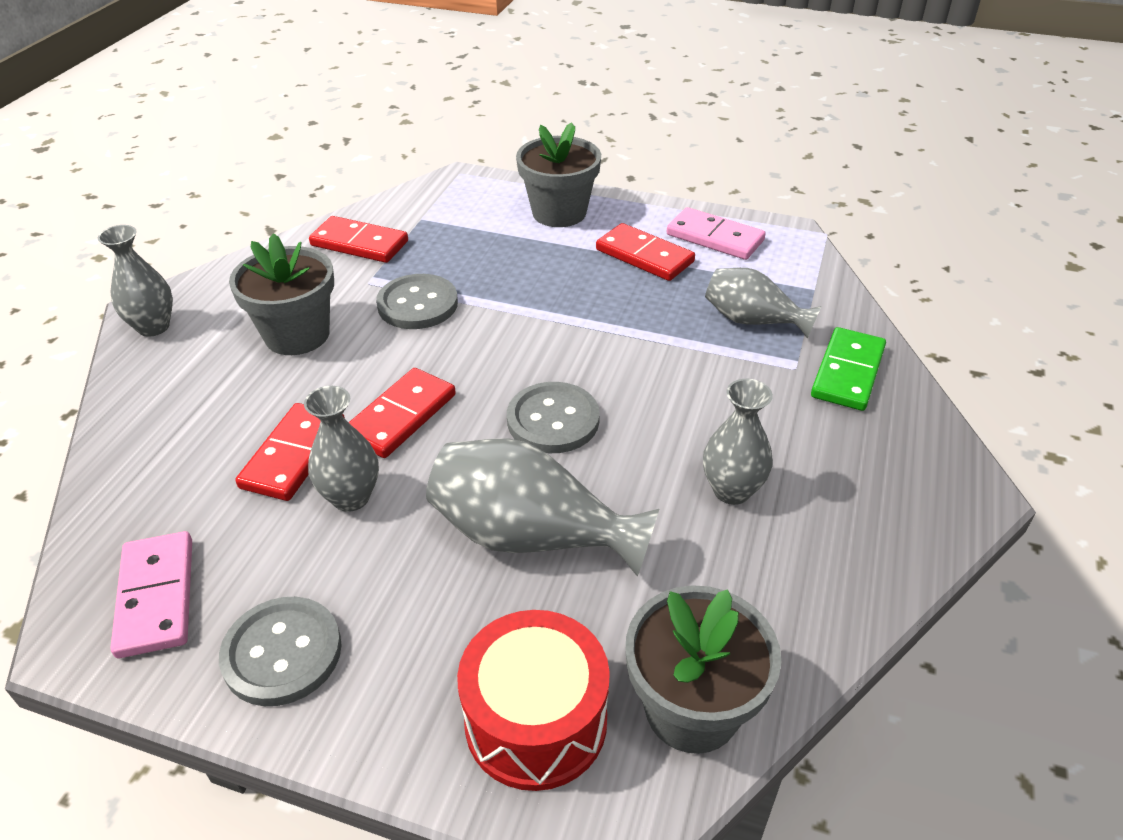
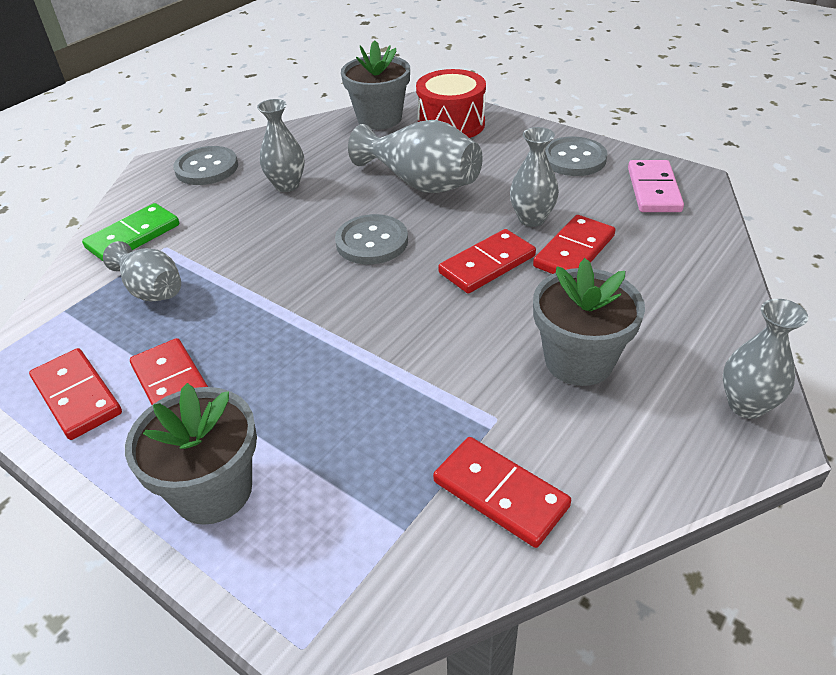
camera: 160 degrees left, 0 degrees up
grey button [376,274,458,329] -> grey button moved to [173,146,238,185]
pink domino [667,207,766,260] -> red domino [29,348,122,440]

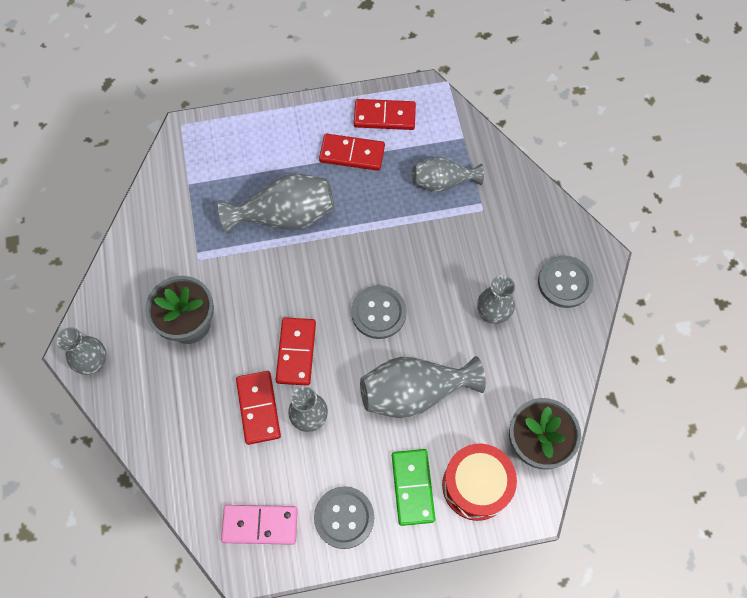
camera: 130 degrees right, 25 degrees up
green domino [82,203,179,261] -> green domino moved to [392,449,435,526]
grey flower pot [125,383,257,525] -> none
red domino [433,437,571,548] -> none
pink domino [628,160,684,212] -> pink domino turned 45 degrees counterclockwise [221,505,298,545]
none -> grey vase [218,173,334,234]

